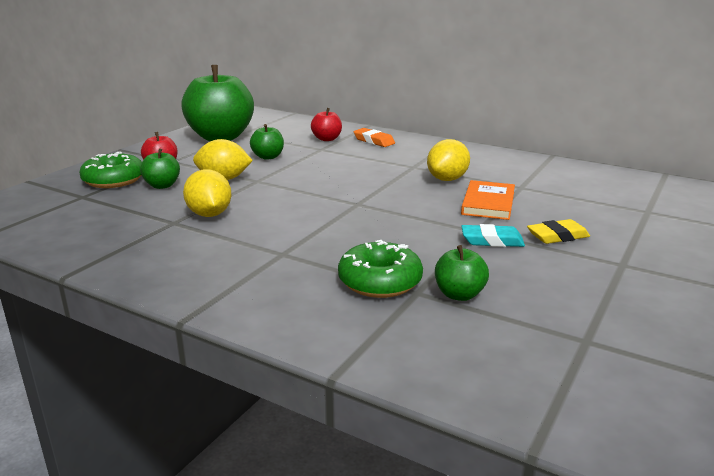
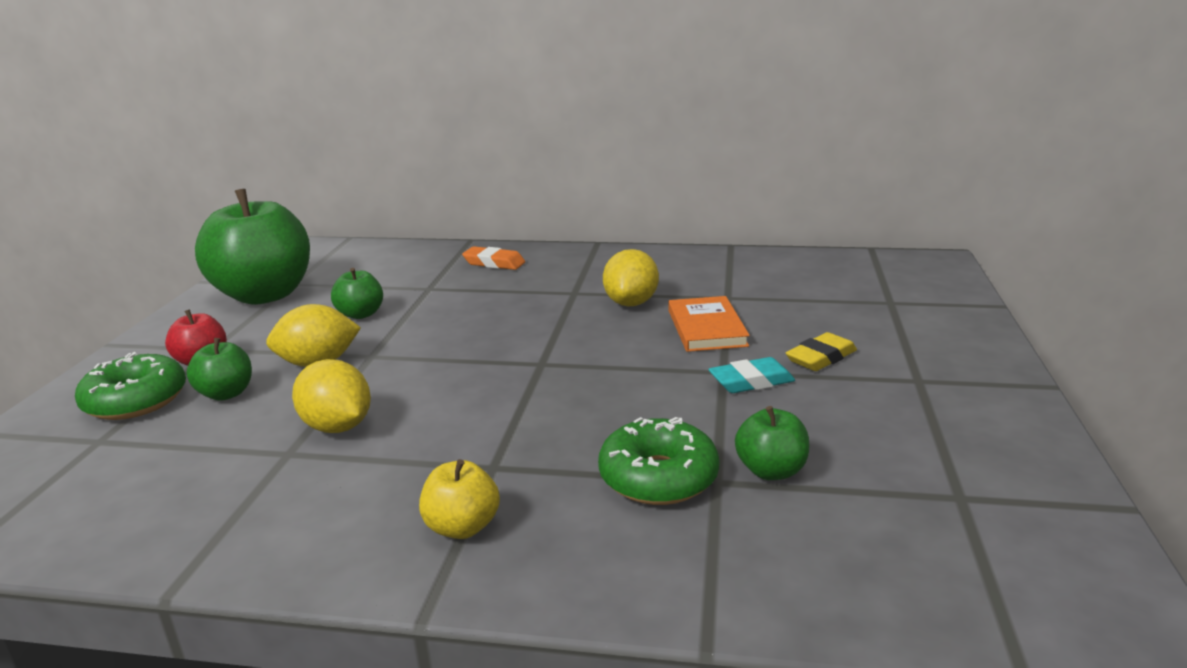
camera: 20 degrees left, 0 degrees up
red apple [311,108,342,141] -> none
none -> yellow apple [419,459,500,539]

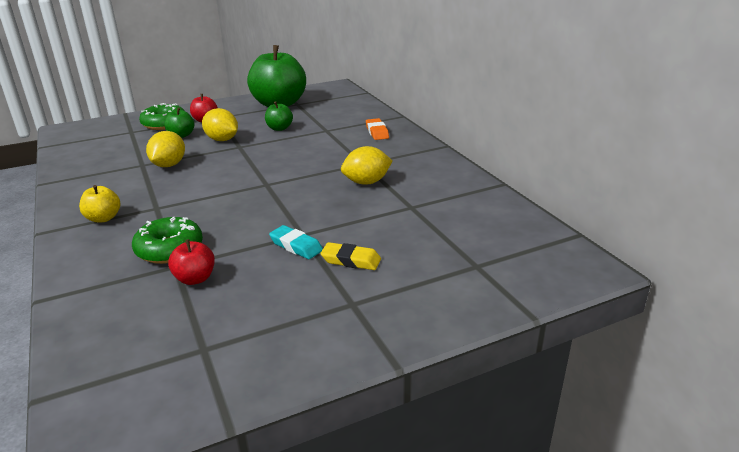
camera: 55 degrees right, 5 degrees up
orange book [668,296,750,352] -> none
green apple [735,406,809,480] -> red apple [168,239,215,285]

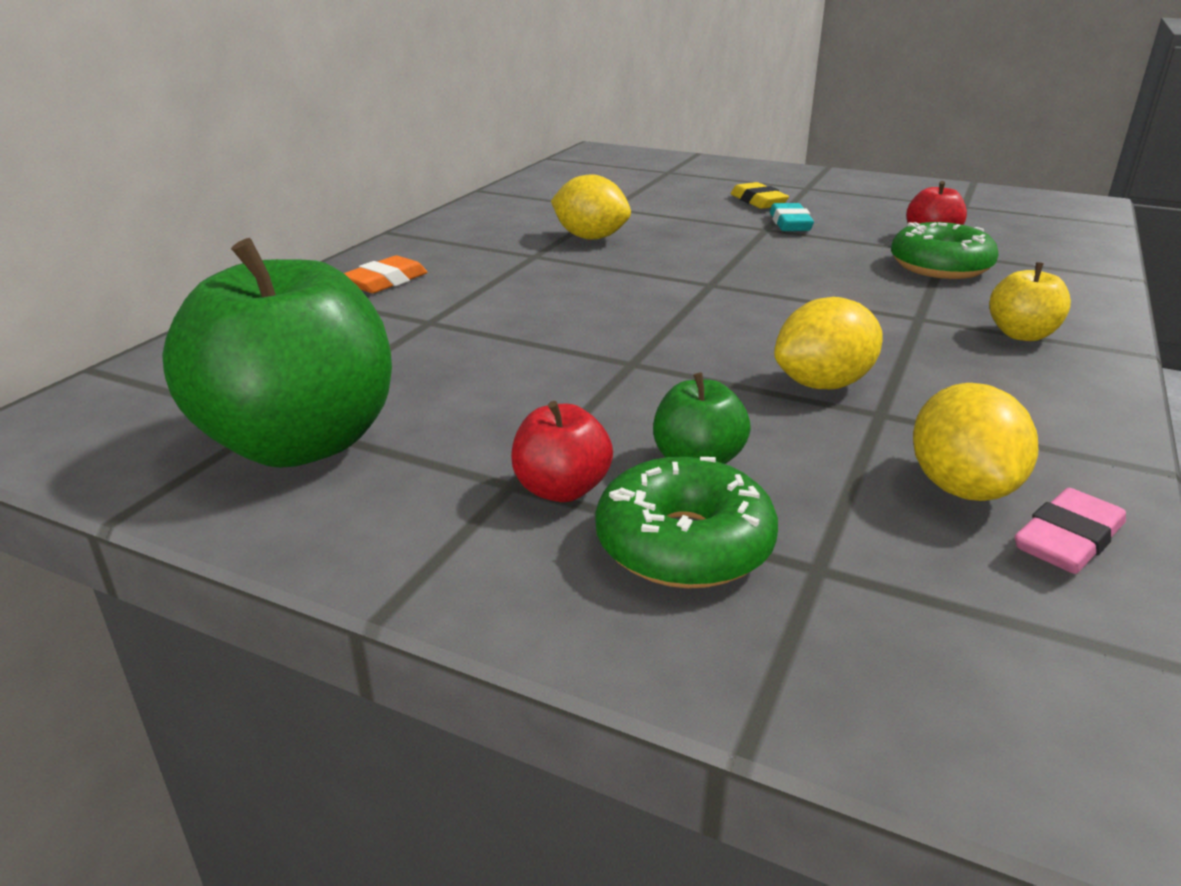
camera: 130 degrees left, 0 degrees up
yellow lemon [202,108,238,141] -> yellow lemon moved to [913,383,1038,501]
green apple [265,101,293,131] -> none
none -> pink eraser [1014,488,1126,574]

